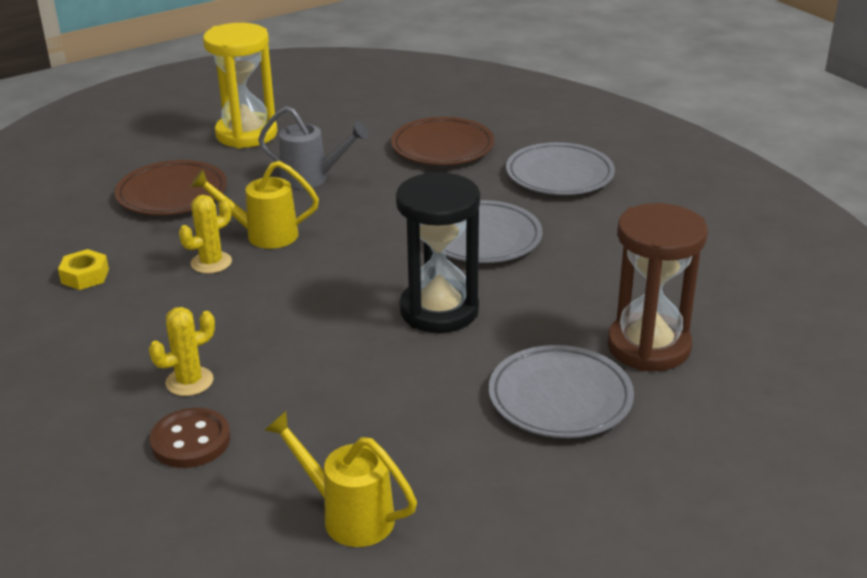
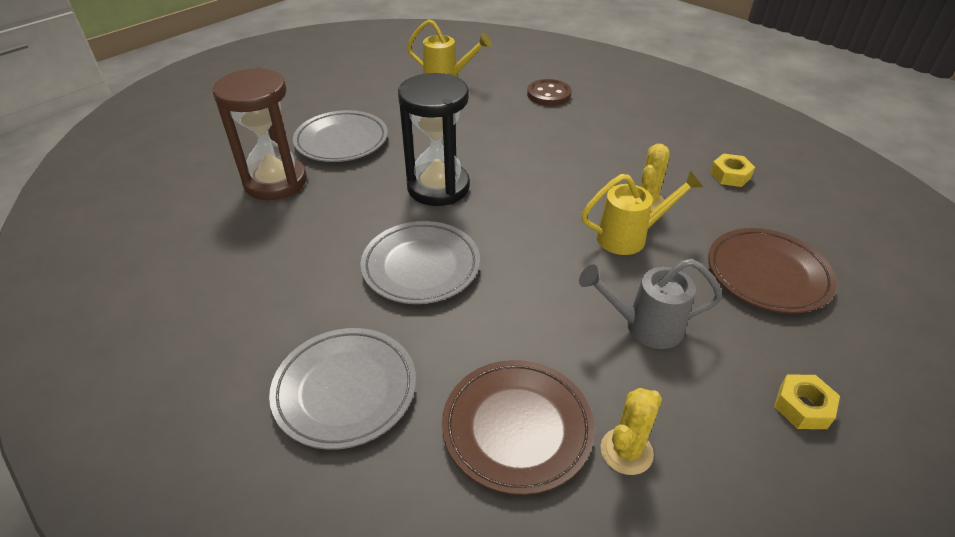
camera: 165 degrees right, 10 degrees up
yellow cactus [149,307,215,396] -> yellow cactus moved to [601,388,662,475]
yellow hourglass [203,23,278,148] -> yellow nut [774,374,840,429]

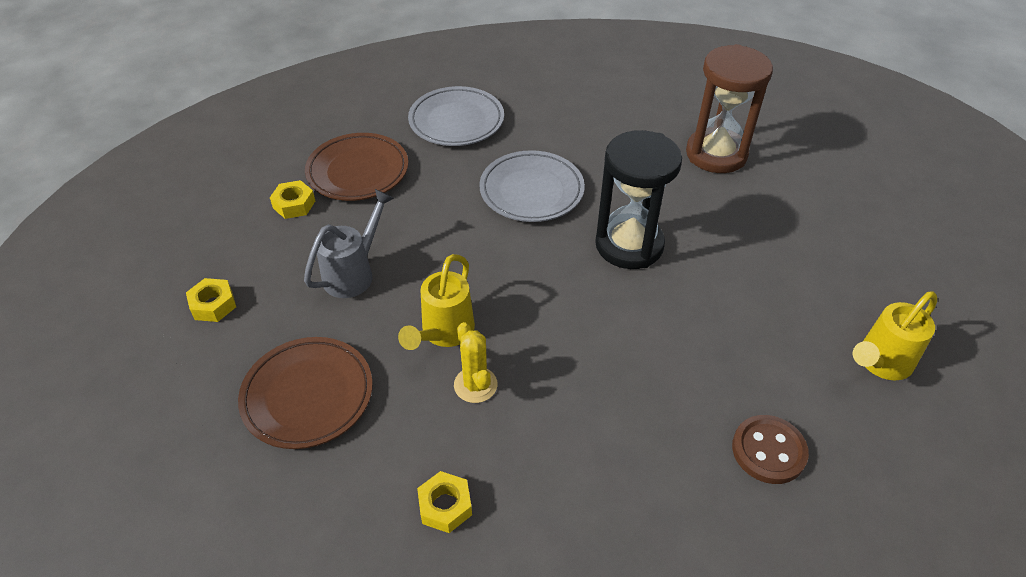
camera: 125 degrees right, 5 degrees up
grey plate [293,110,388,162] -> none
yellow cactus [601,388,662,475] -> yellow nut [270,180,315,219]

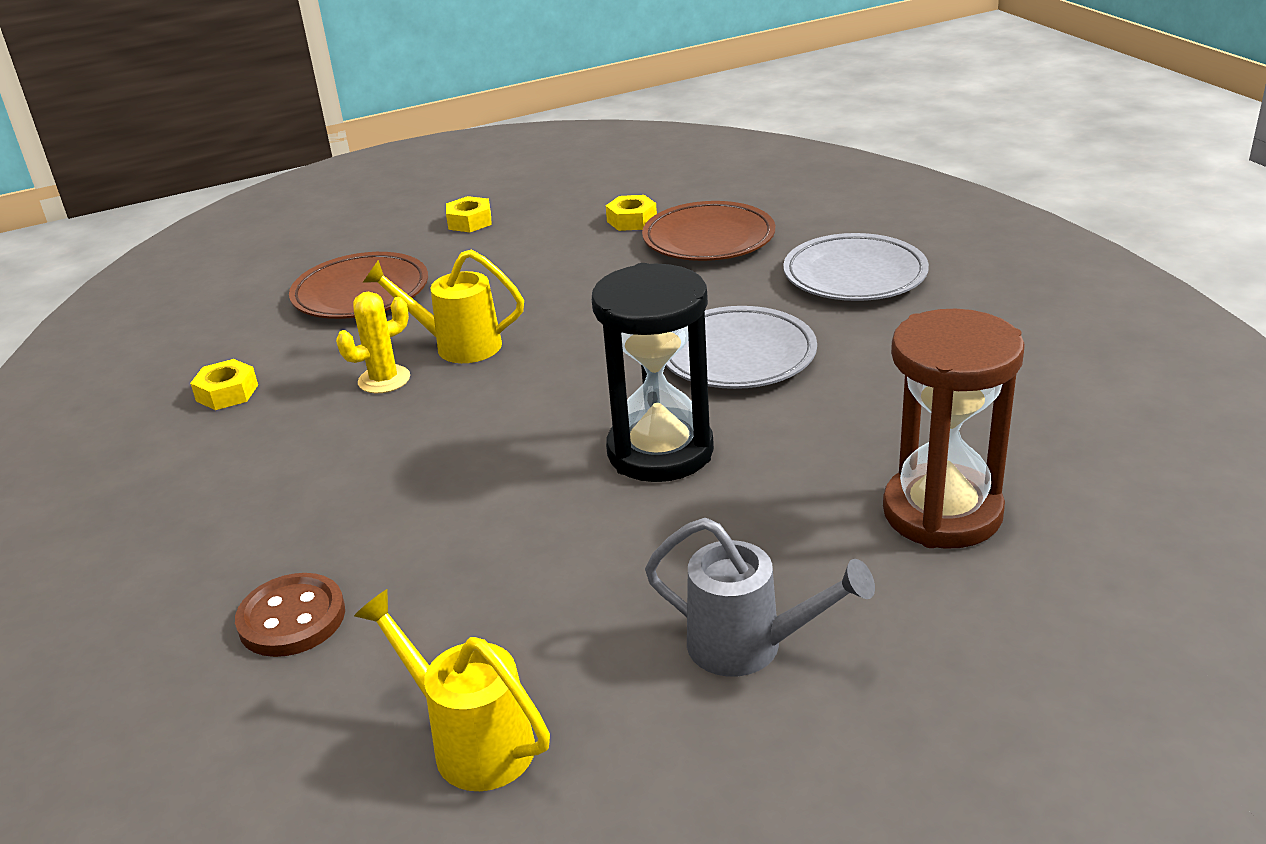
camera: 80 degrees right, 15 degrees down
grey watering can [304,189,394,298] -> grey watering can moved to [645,518,875,677]

